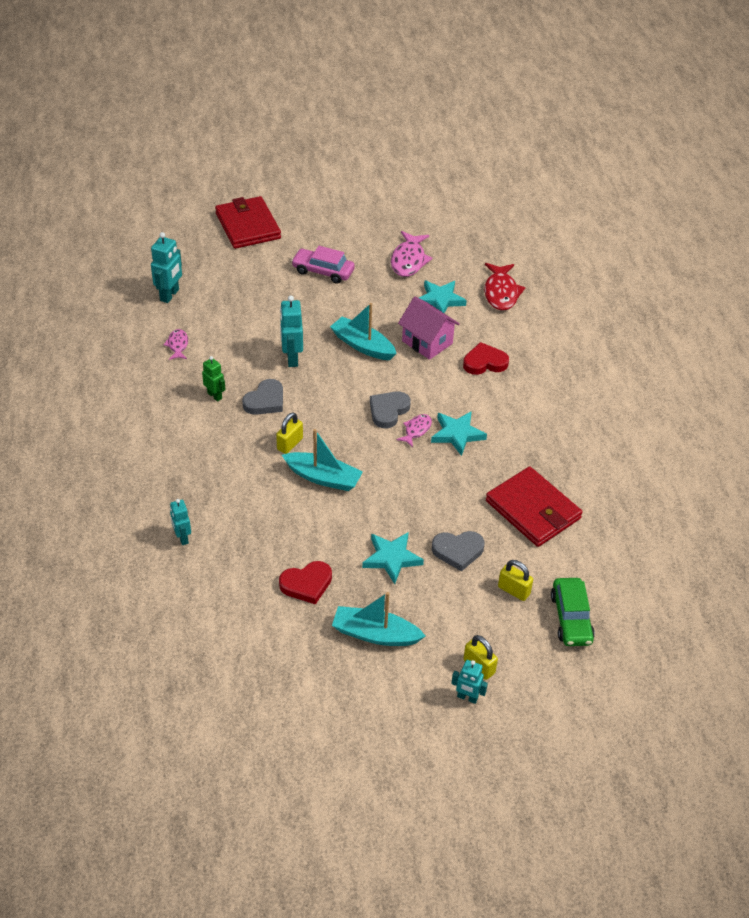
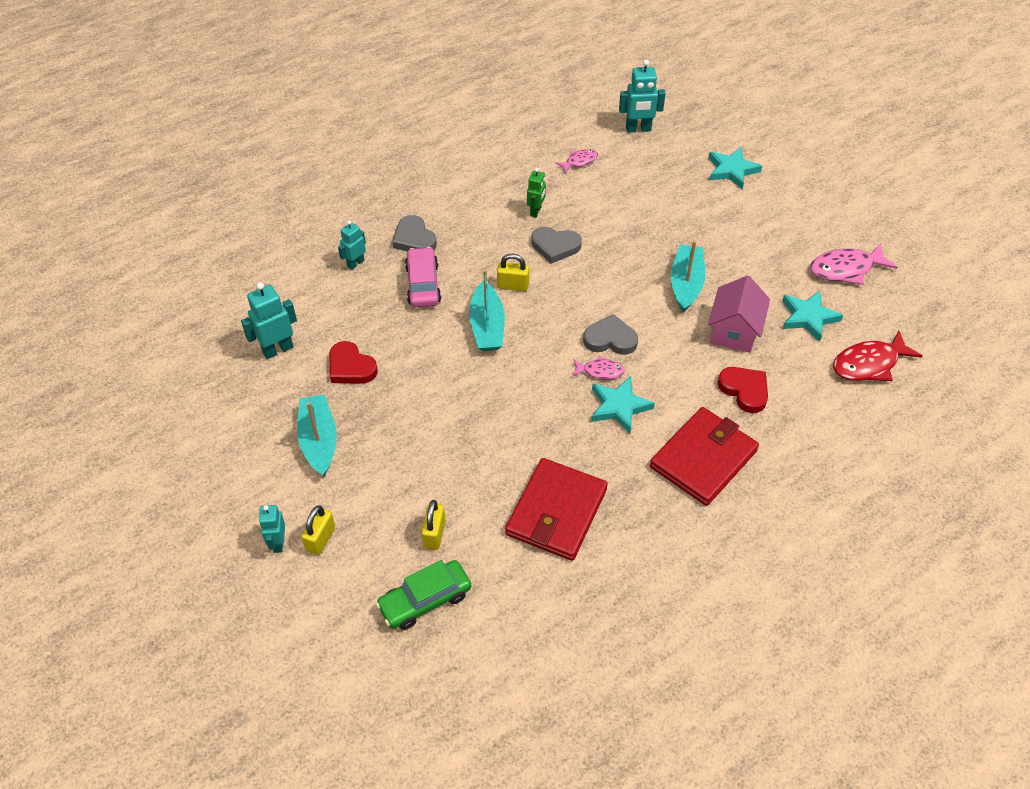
camera: 65 degrees right, 5 degrees up
red wallet [215,196,281,249] -> red wallet moved to [650,407,759,506]
turquoise robot [280,296,303,367] -> turquoise robot moved to [241,282,297,359]
pink car [291,246,355,284] -> pink car moved to [405,247,441,308]
turquoise star [362,532,424,584] -> turquoise star moved to [709,147,762,189]
grey heart [432,531,485,572] -> grey heart moved to [392,215,437,251]

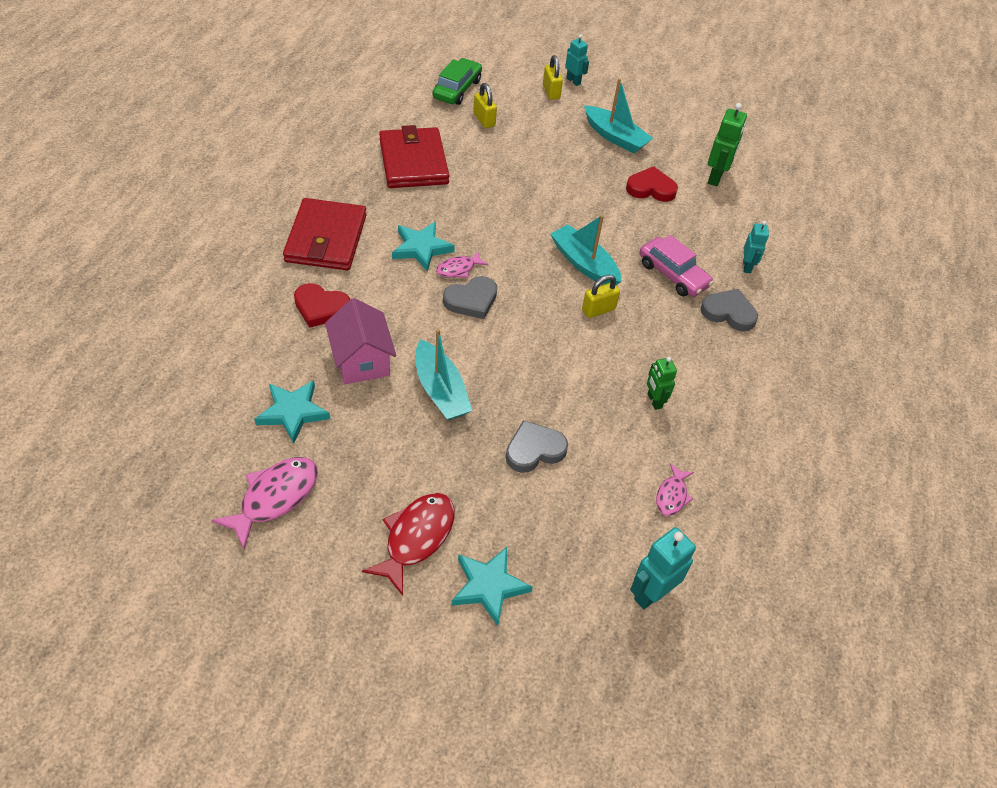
camera: 140 degrees right, 0 degrees up
turquoise robot [241,282,297,359] -> green robot [708,103,747,186]
grey heart [532,227,581,264] -> grey heart moved to [506,420,568,473]
red fish [833,331,923,381] -> red fish moved to [362,493,455,596]

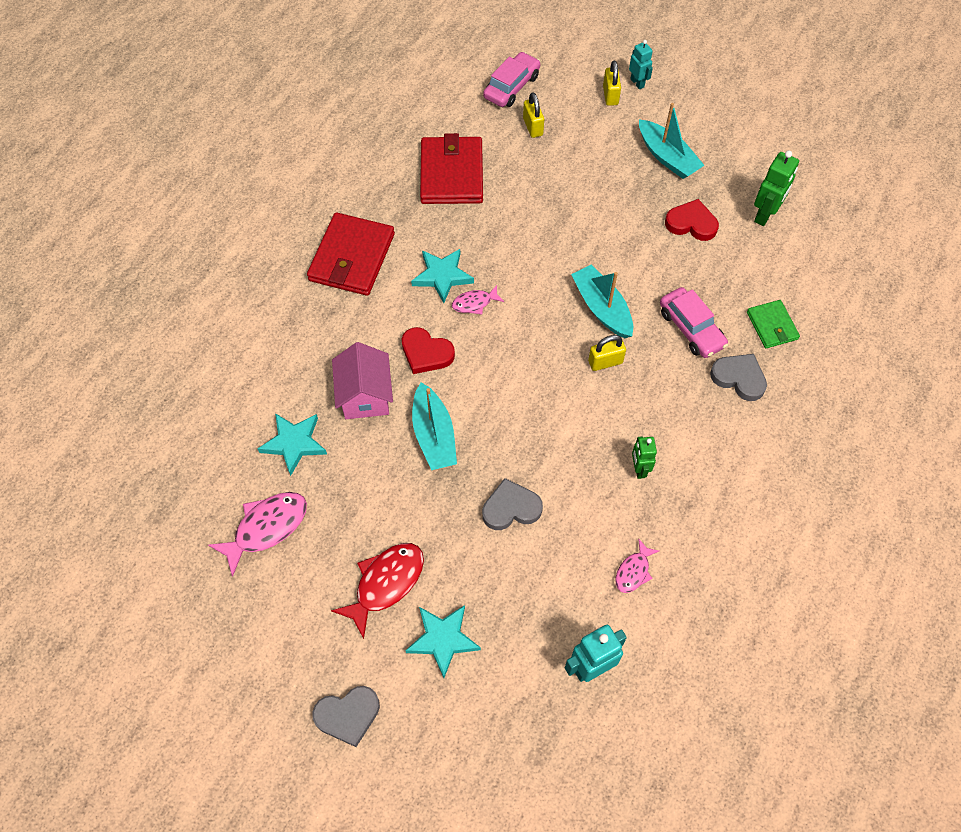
camera: 15 degrees right, 10 degrees up
red heart [294,283,350,328] -> red heart moved to [402,327,455,374]
green car [433,58,482,105] -> pink car [483,52,540,107]
grey heart [443,276,497,319] -> grey heart moved to [312,686,380,747]
turquoise robot [743,221,769,273] -> green wallet [747,300,800,348]

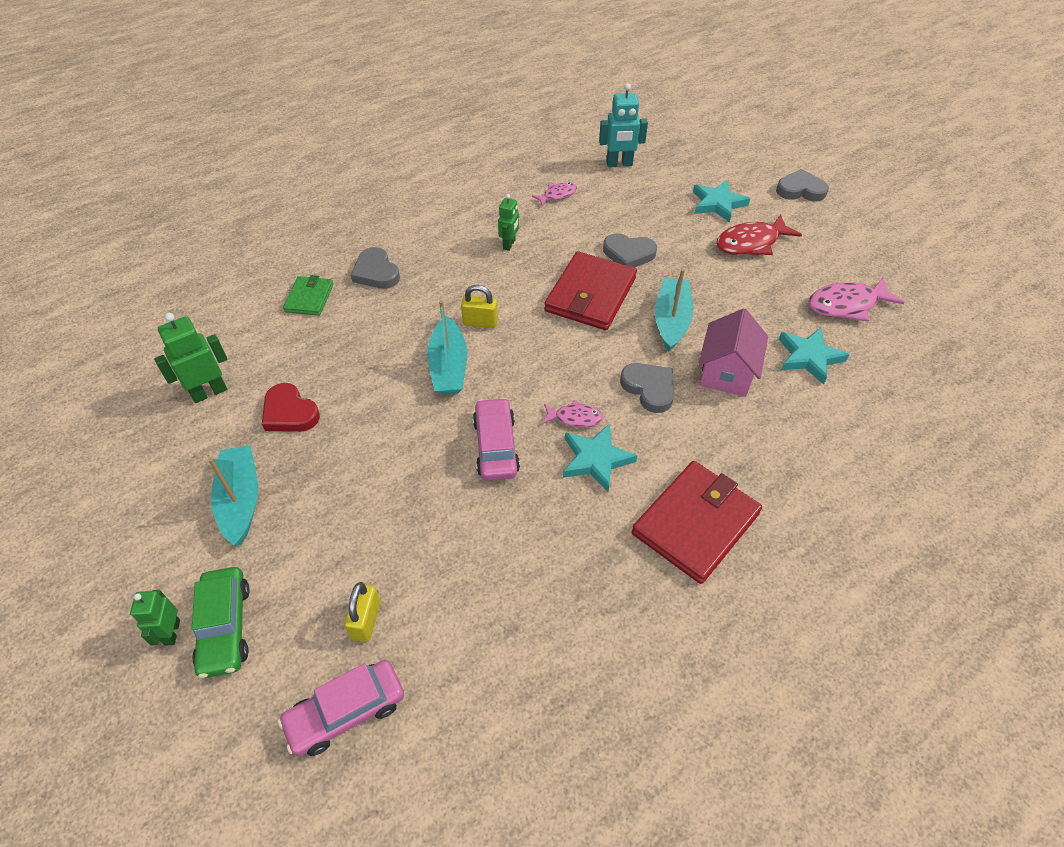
camera: 155 degrees left, 10 degrees down
red heart [402,327,455,374] -> grey heart [620,363,674,413]
red wallet [420,133,483,204] -> red wallet moved to [544,251,637,330]
yellow padlock [603,61,621,106] -> green car [192,567,250,678]
turquoise robot [629,40,653,89] -> green robot [130,590,180,646]
pink car [660,287,728,358] -> pink car moved to [473,397,520,481]

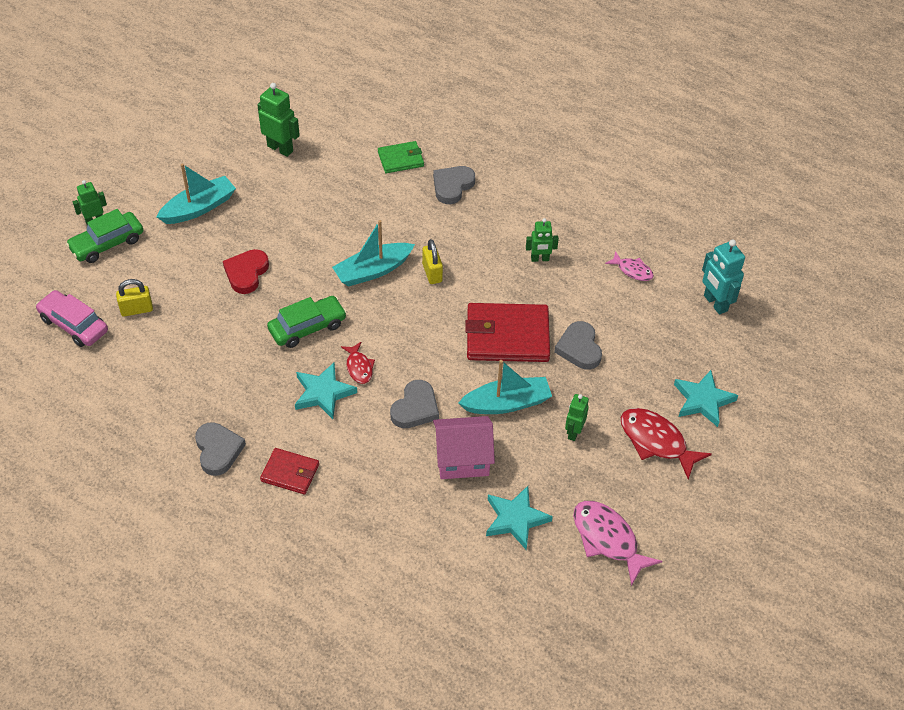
camera: 65 degrees right, 0 degrees up
red heart [262,383,320,432] -> red heart moved to [223,249,269,294]
pink car [473,397,520,481] -> green car [267,296,347,348]
pink fish [542,400,603,427] -> red fish [341,342,375,384]
red wallet [632,461,762,584] -> red wallet [260,448,319,494], size x0.55
grey heart [776,169,829,202] -> grey heart moved to [195,422,246,476]
none -> green robot [565,394,589,441]

